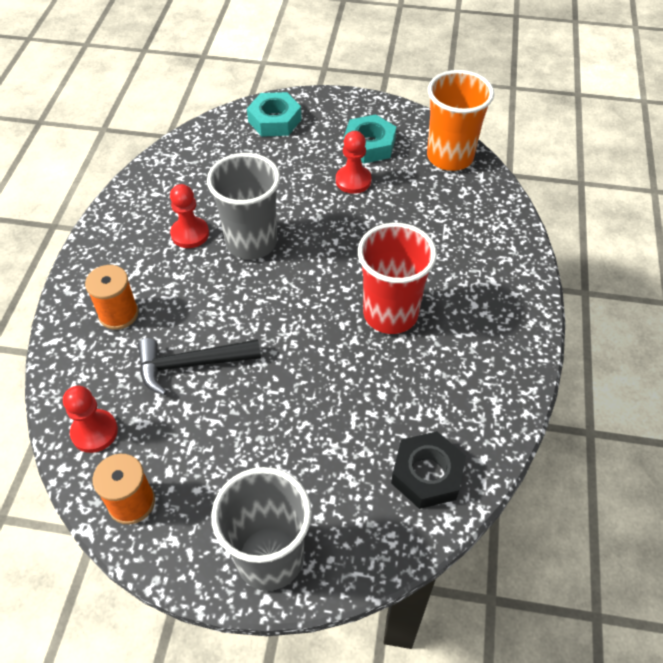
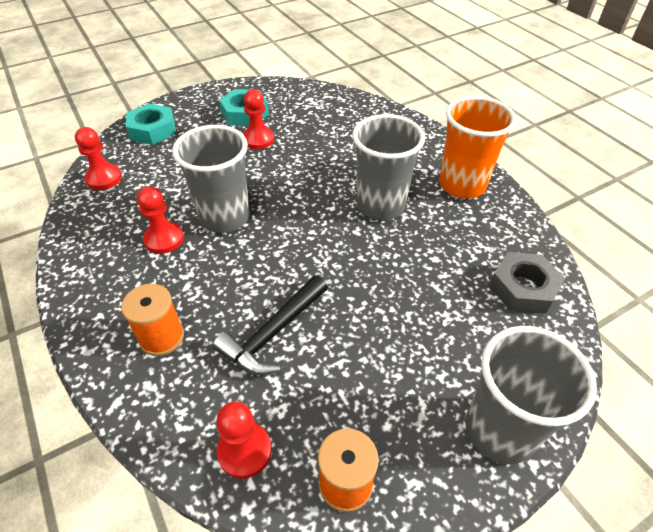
camera: 40 degrees left, 5 degrees down
red cup [358,223,437,334] -> grey cup [352,114,425,220]
black nut [391,431,466,509] -> grey nut [489,252,565,314]
orange cup [427,70,494,171] -> orange cup moved to [439,96,516,198]
none -> red pawn [75,127,122,190]

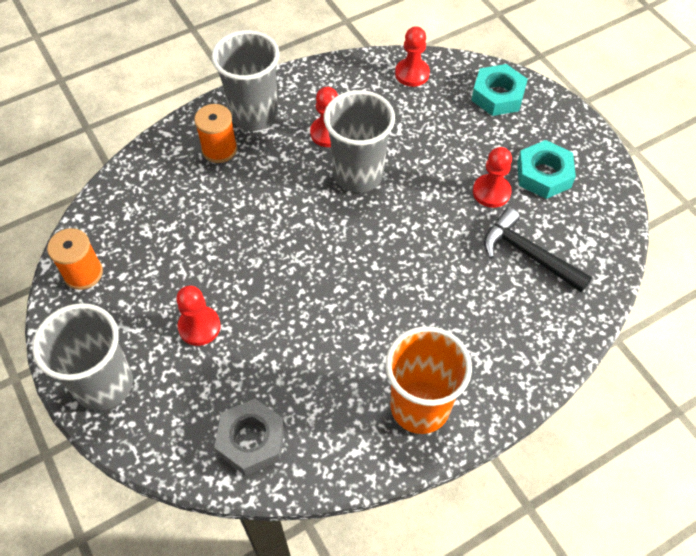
camera: 90 degrees right, 10 degrees up
black hammer [213,275,328,375] -> black hammer moved to [484,208,592,293]
red pawn [217,402,272,479] -> red pawn moved to [176,285,221,346]
grey cup [352,114,425,220] -> grey cup moved to [211,30,279,131]

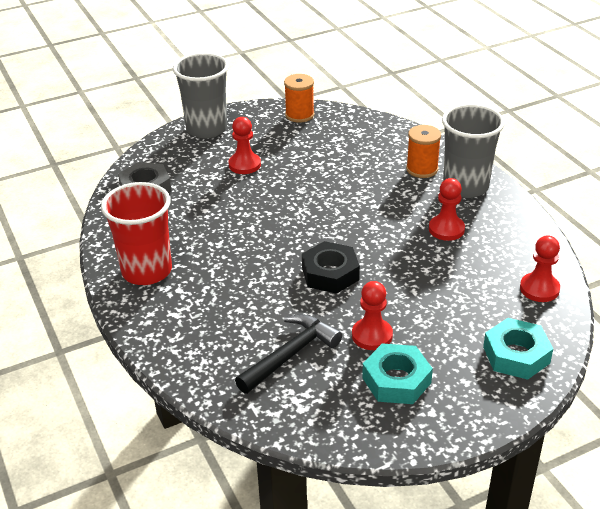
camera: 95 degrees right, 20 degrees down
grey cup [324,90,395,193] -> none
orange cup [386,326,472,434] -> red cup [101,182,172,285]
none -> black nut [302,241,360,294]

